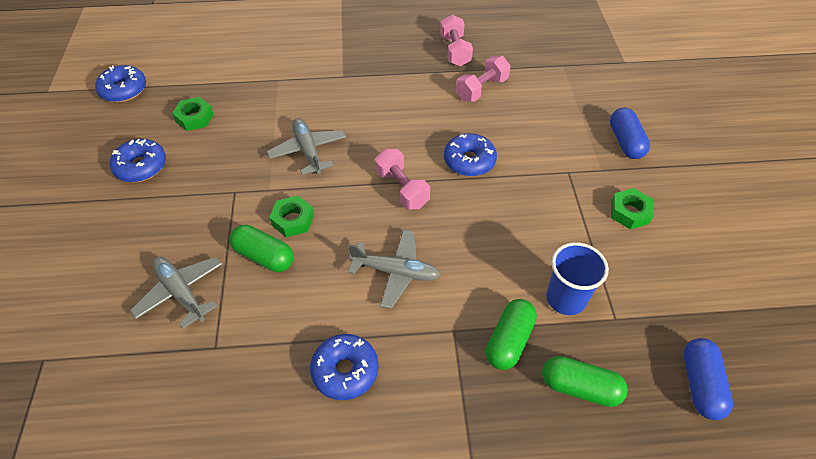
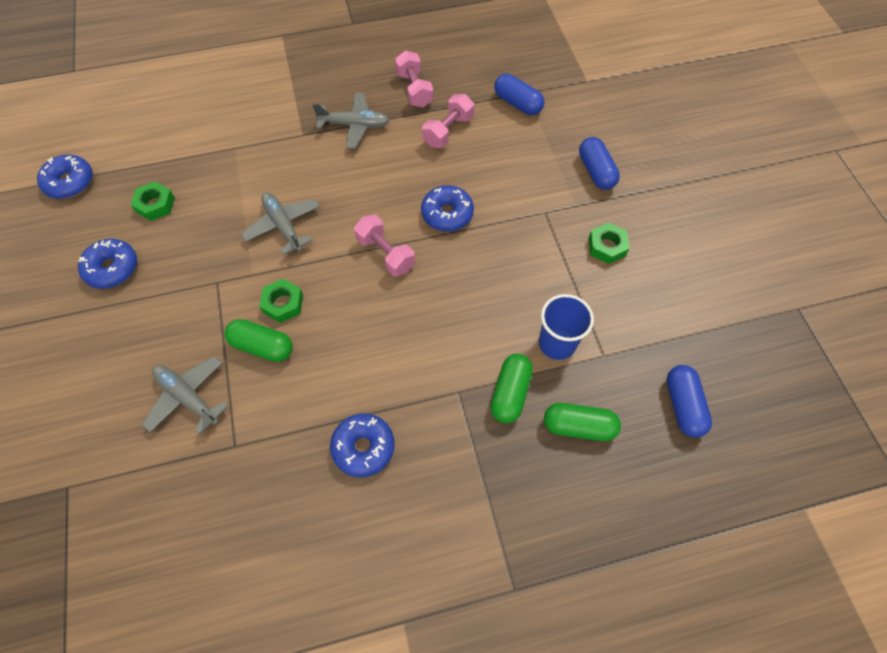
camera: 10 degrees left, 10 degrees up
grey plane [348,230,440,309] -> grey plane moved to [312,92,390,149]
none -> blue capsule [494,74,544,115]

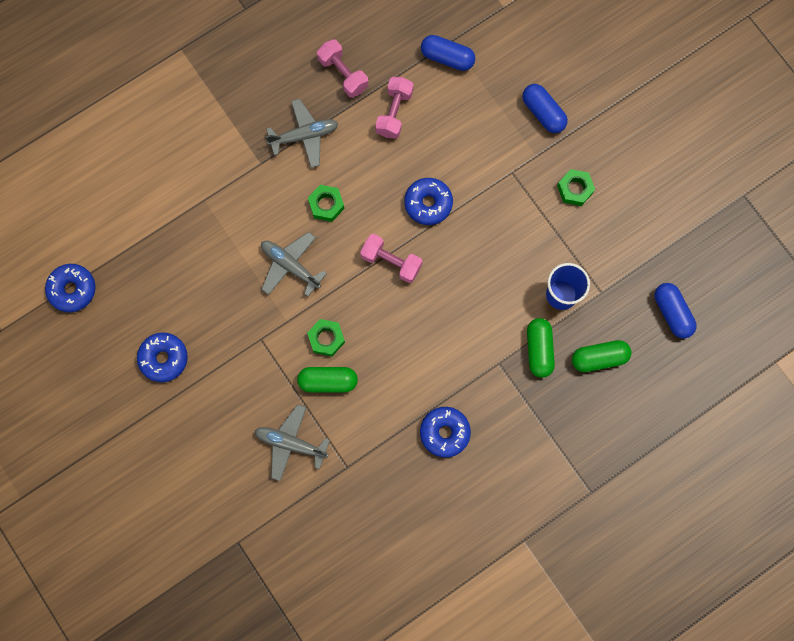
camera: 20 degrees left, 15 degrees up
green nut [131,181,175,221] -> green nut moved to [308,185,345,222]

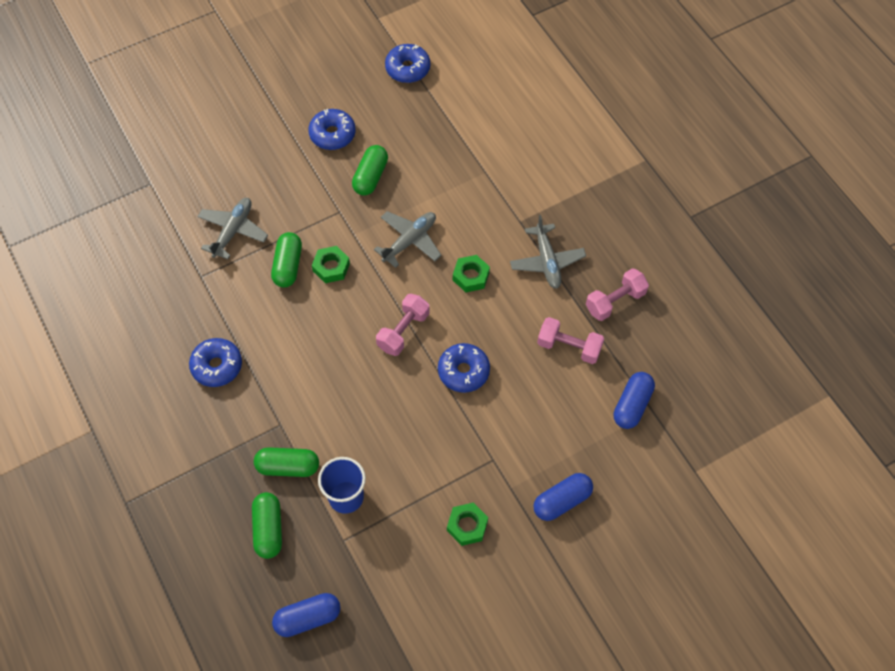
camera: 95 degrees right, 15 degrees down
none -> green capsule [352,145,388,196]

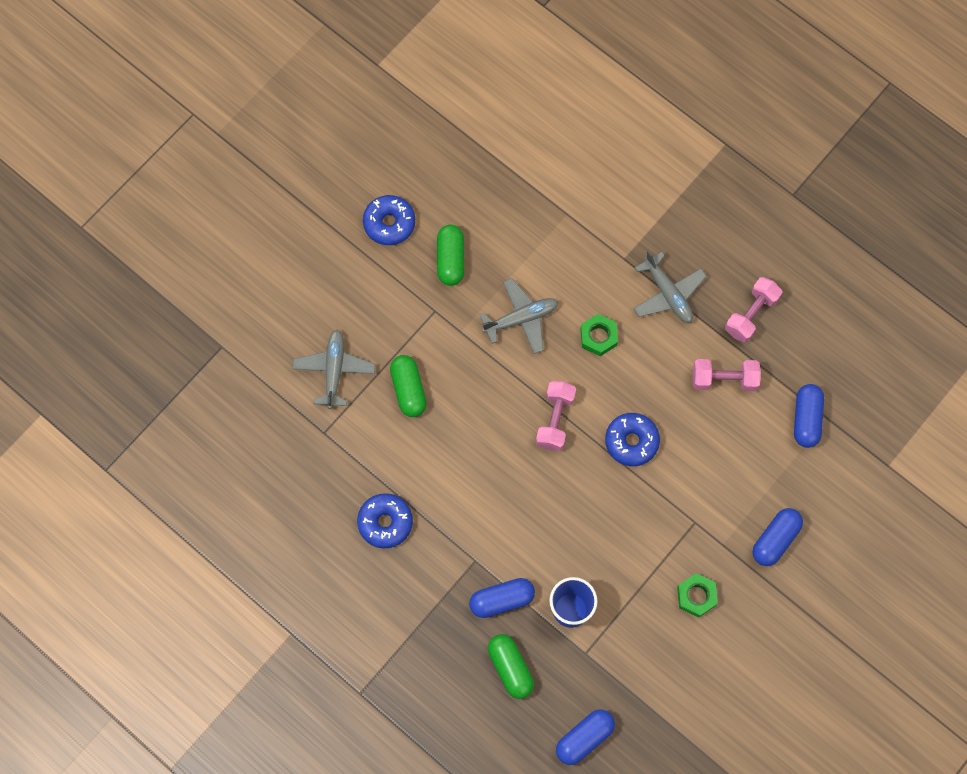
camera: 20 degrees left, 10 degrees up
green capsule [254,447,319,477] -> blue capsule [469,578,535,618]
green nut [312,246,350,283] -> none
grey plane [374,211,441,268] -> grey plane turned 45 degrees clockwise [480,278,558,354]
blue donut [385,44,430,83] -> none

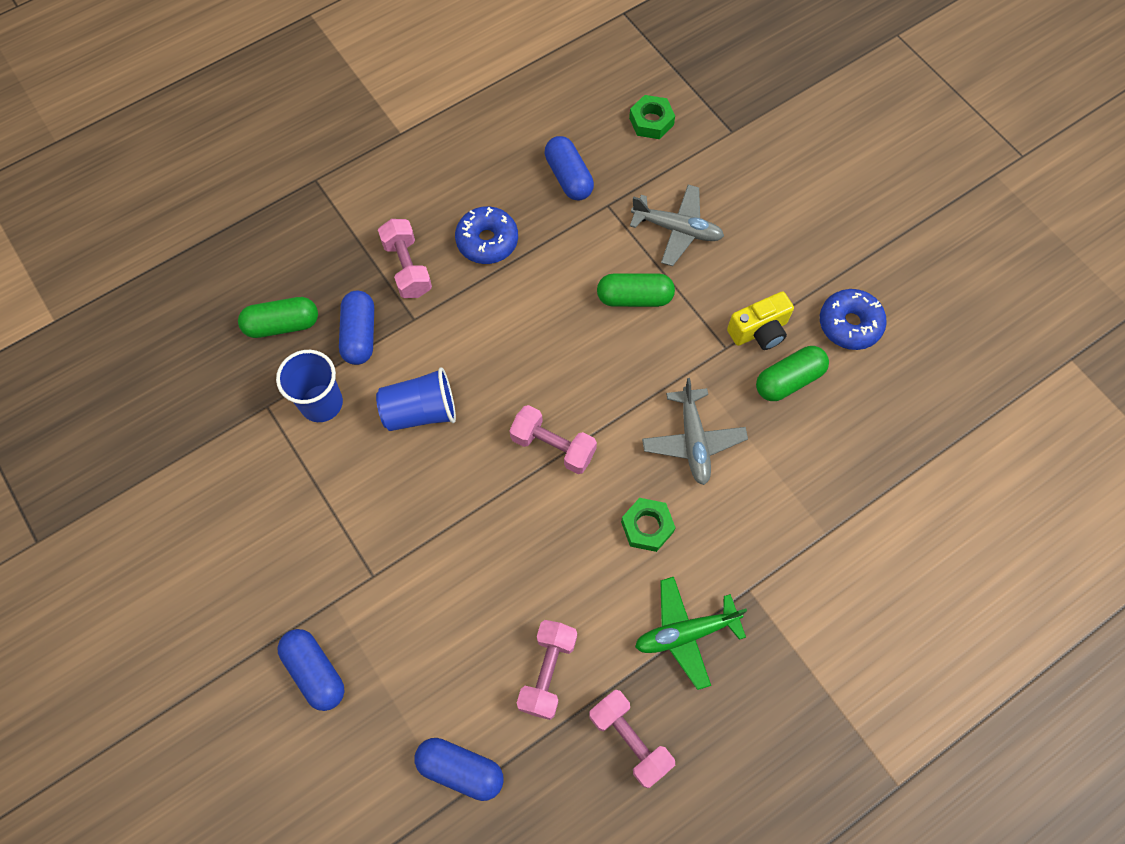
camera: 105 degrees right, 5 degrees down
green capsule [437,225,464,286] -> green capsule turned 45 degrees counterclockwise [756,346,829,401]
blue capsule [556,709,615,765] -> blue capsule moved to [545,136,594,200]
blue donut [605,413,660,466] -> none
grey plane [633,250,707,323] -> green plane [635,577,747,690]
green nut [677,573,718,618] -> green nut moved to [629,95,675,139]
none -> blue cup [376,367,456,431]
none -> pink dumbbell [378,219,432,298]
none -> yellow camera [727,291,794,350]

